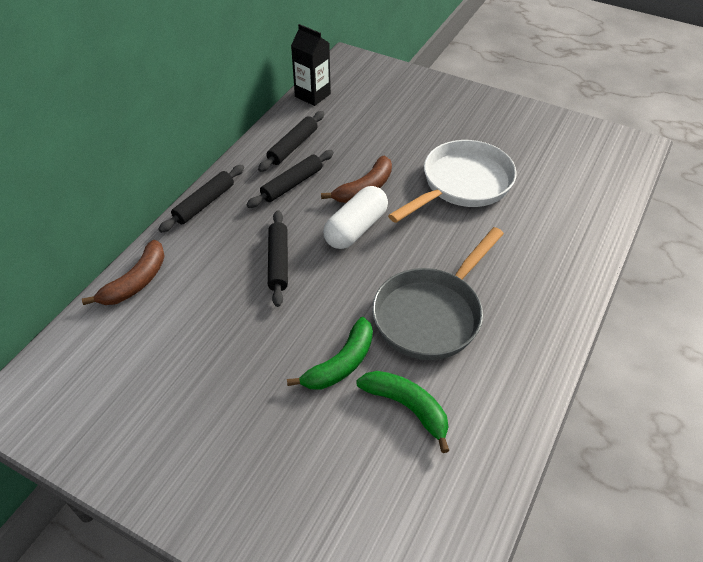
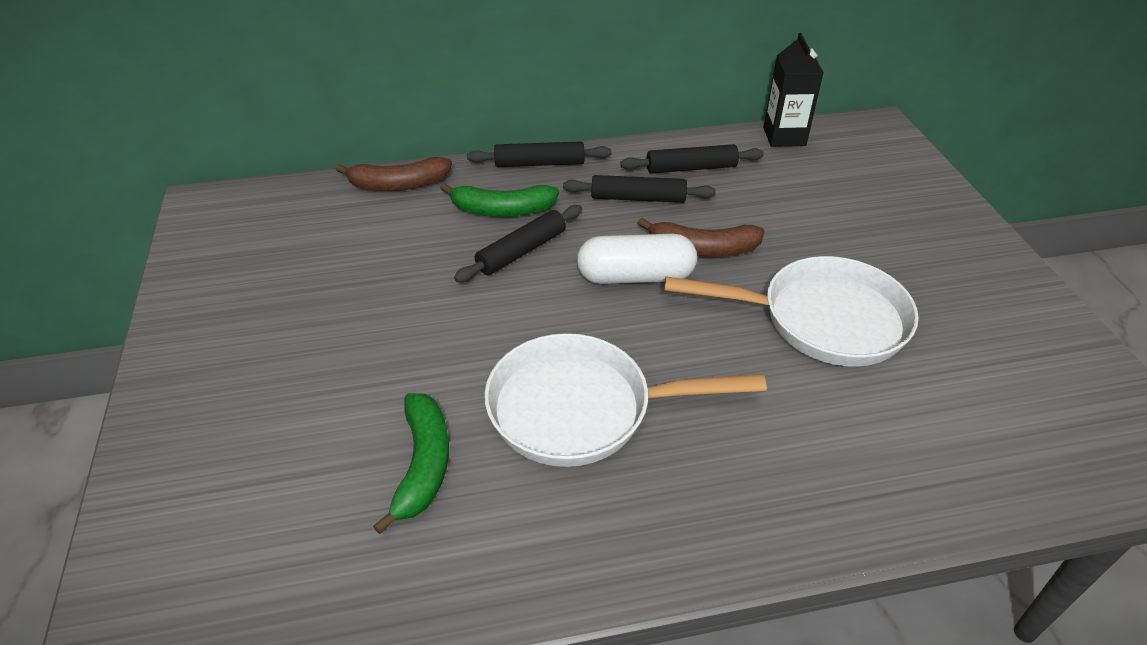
camera: 50 degrees right, 5 degrees down
green banana [287,317,373,390] -> green banana moved to [440,183,559,217]
grey pan [372,227,504,360] -> white pan [484,333,767,467]

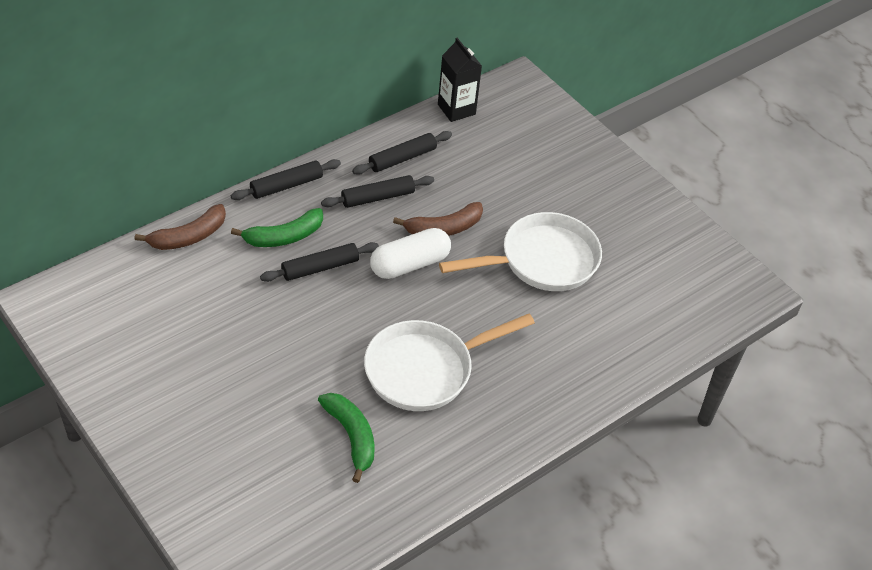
camera: 30 degrees left, 5 degrees up
black rolling pin [454,205,582,282] -> black rolling pin turned 45 degrees clockwise [260,242,379,282]

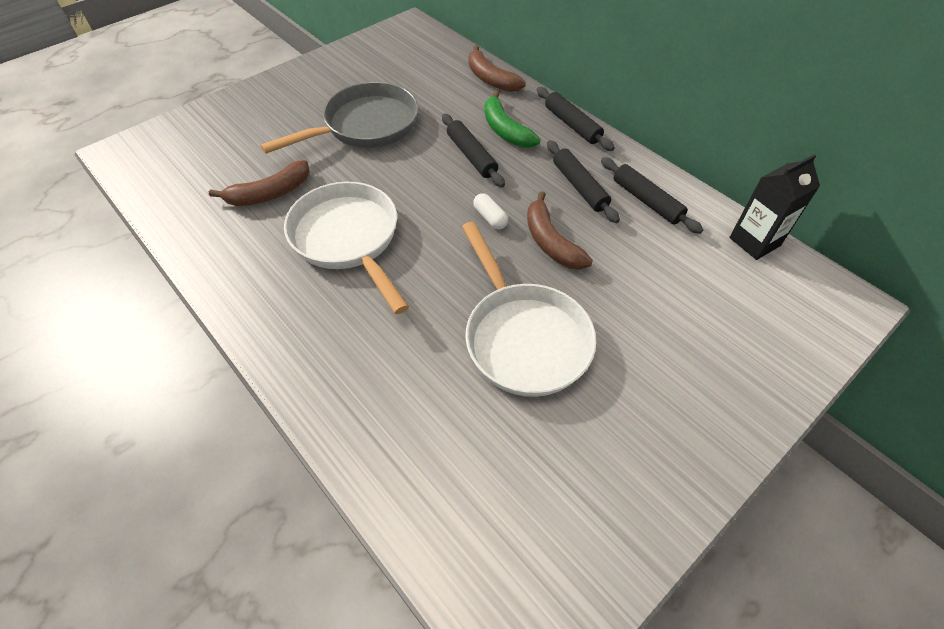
camera: 90 degrees right, 5 degrees up
green banana [318,393,374,483] -> brown banana [209,160,310,206]
white capsule [370,228,451,279] -> white capsule [473,193,508,229], size x0.50
none -> grey pan [260,82,418,154]

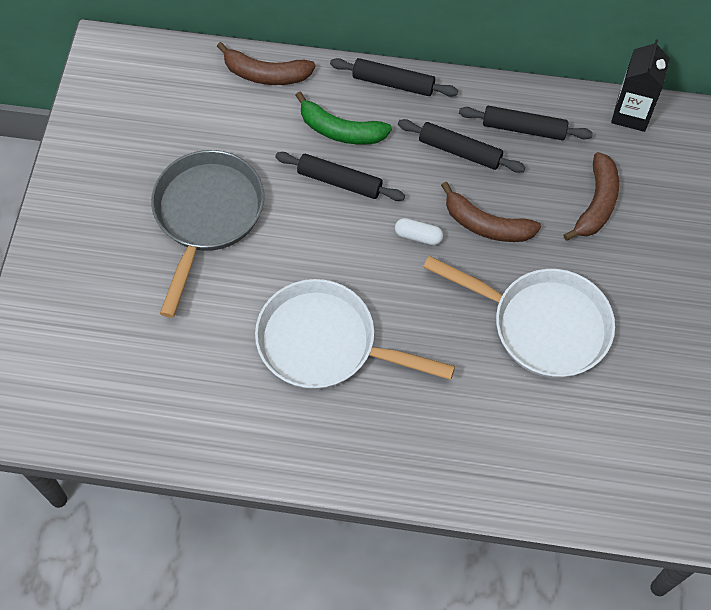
camera: 40 degrees left, 10 degrees up
brown banana [209,160,310,206] -> brown banana moved to [563,152,619,241]

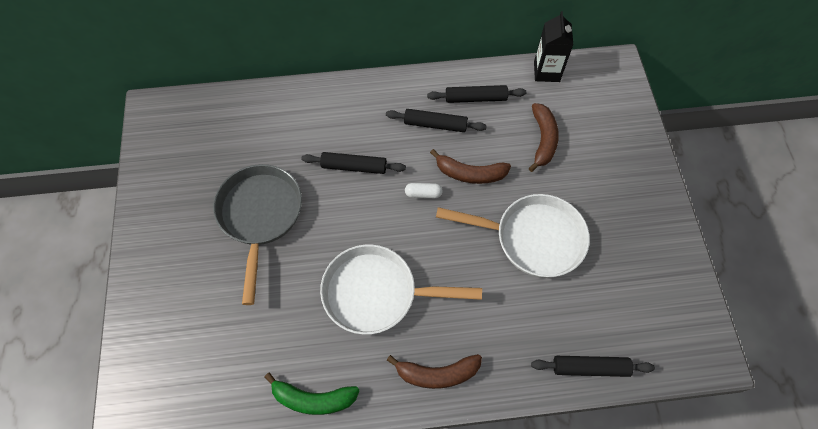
camera: 15 degrees left, 0 degrees up
brown banana [217,42,316,85] -> brown banana moved to [387,354,482,389]
green banana [295,92,392,144] -> green banana moved to [265,372,360,415]
black rolling pin [330,58,458,96] -> black rolling pin moved to [531,356,655,377]

